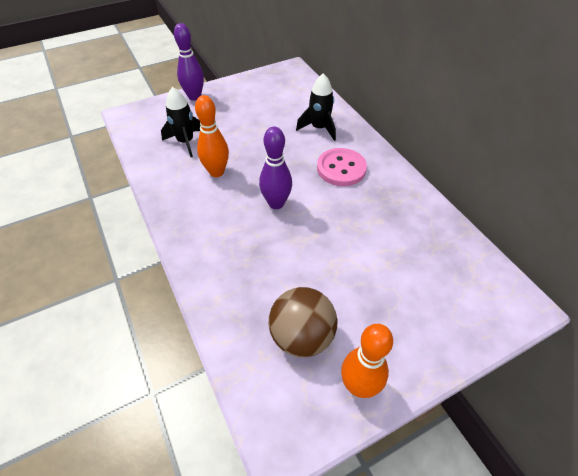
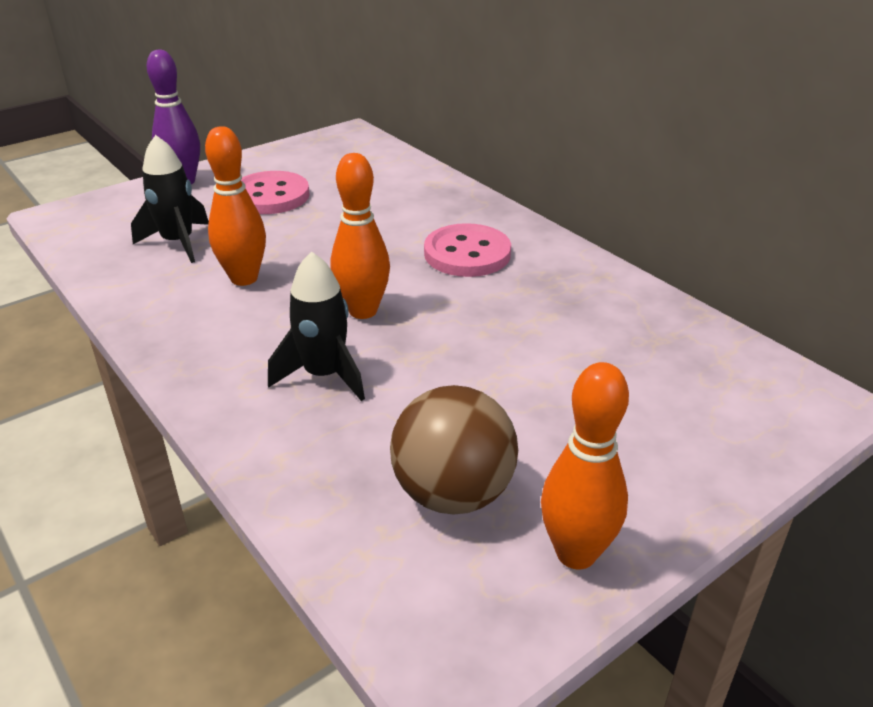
camera: 10 degrees left, 15 degrees down
purple bowling pin [259,127,292,209] -> orange bowling pin [331,153,390,319]
black rocket [296,73,336,141] -> black rocket moved to [268,251,365,401]
none -> pink button [241,171,310,214]

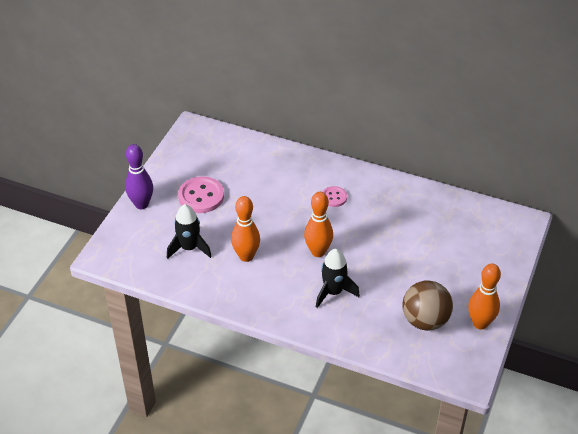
camera: 30 degrees left, 10 degrees up
pink button [424,223,511,277] -> pink button [323,186,347,207], size x0.57

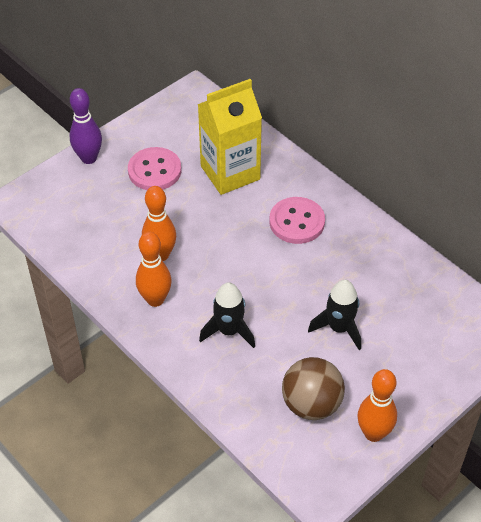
camera: 25 degrees right, 5 degrees up
black rocket [167,204,212,259] -> black rocket moved to [308,280,361,350]
orange bowling pin [304,192,333,257] -> orange bowling pin moved to [136,232,172,307]
pink button [323,186,347,207] -> pink button [269,197,325,244], size x1.77
none -> yellow carton [198,79,262,195]

